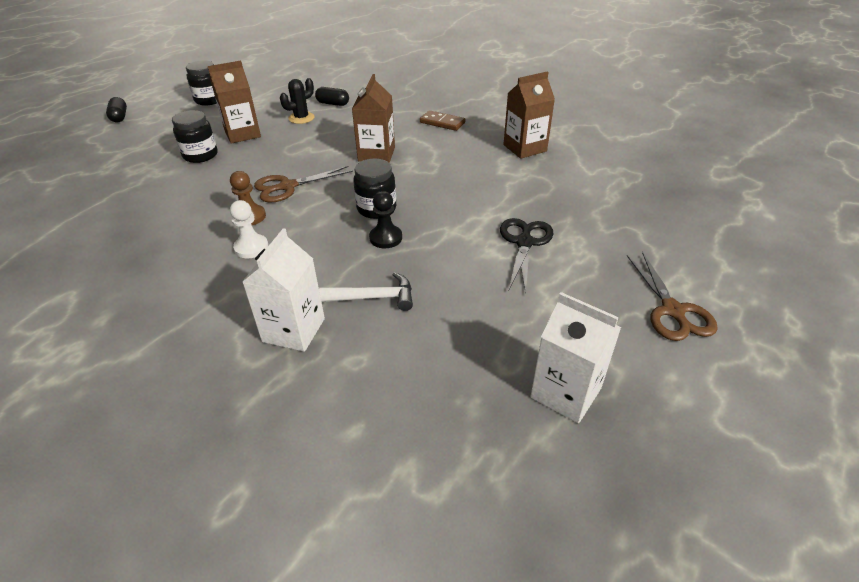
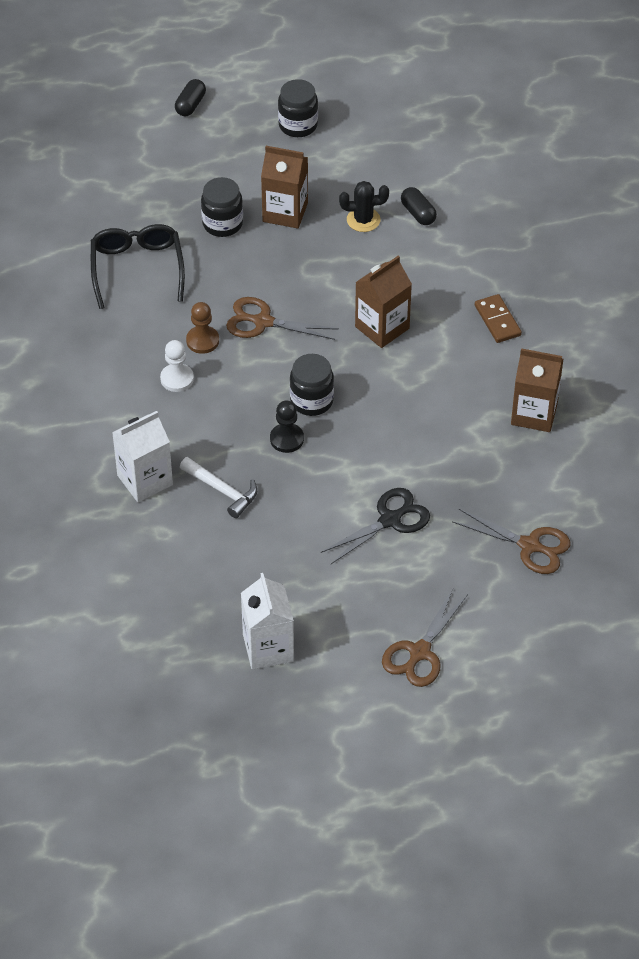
camera: 40 degrees right, 10 degrees up
none -> black glasses [91,224,185,309]
none -> brown scissors [452,509,570,574]

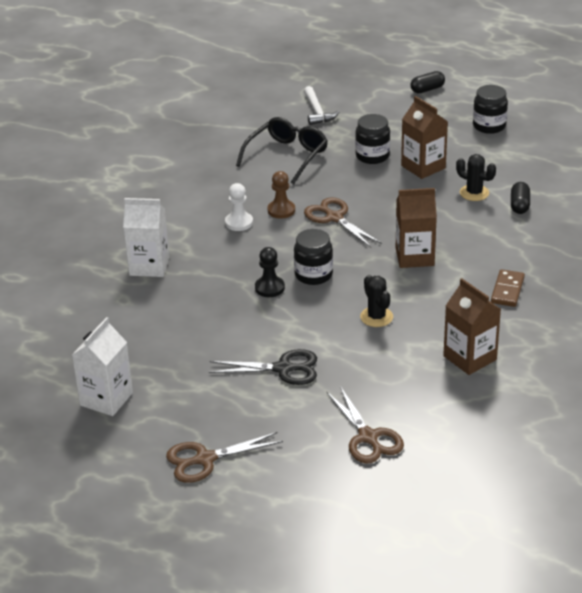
camera: 40 degrees right, 15 degrees down
white hammer [180,457,257,518] -> white hammer moved to [304,86,339,125]
none -> black cactus [360,275,393,327]

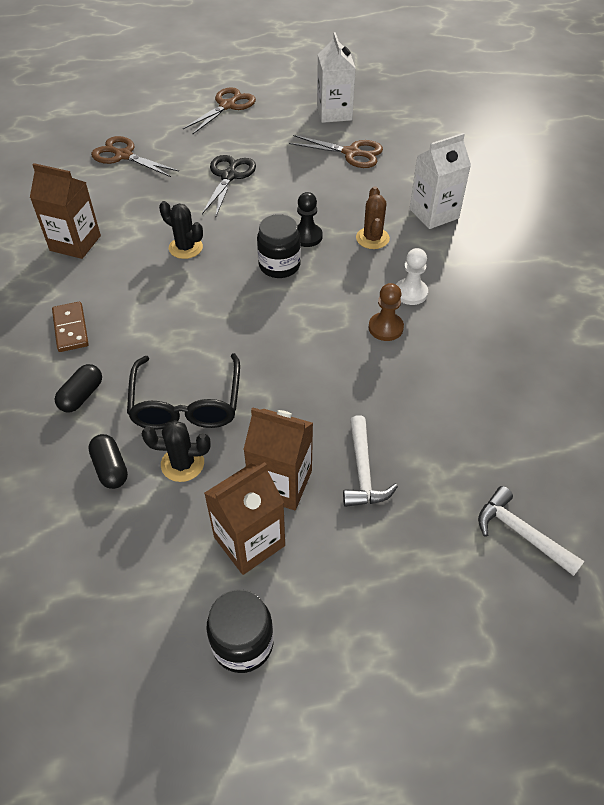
camera: 145 degrees right, 15 degrees up
black scissors [209,349,317,385] -> black scissors turned 135 degrees clockwise [202,155,256,216]
black glasses [236,117,328,184] -> black glasses moved to [127,353,240,430]
brown scissors [304,197,382,247] -> brown scissors moved to [289,135,383,168]
black jar [355,114,390,164] -> white hammer [343,415,398,507]
brown carton [396,188,437,268] -> brown carton moved to [204,462,285,575]
black capsule [410,71,445,93] -> black capsule moved to [55,364,102,412]
none -> brown cactus [356,186,390,249]

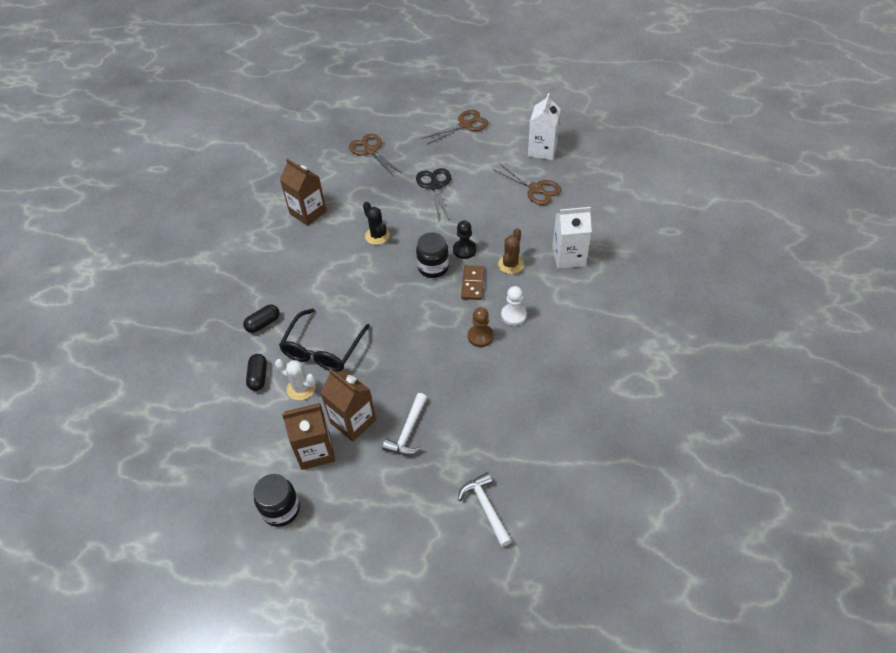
camera: 25 degrees right, 0 degrees up
brown domino [52,302,89,352] -> brown domino moved to [461,265,485,300]
black cactus [142,420,210,482] -> white cactus [275,359,316,400]
black scissors [202,155,256,216] -> black scissors turned 45 degrees counterclockwise [416,168,451,220]

